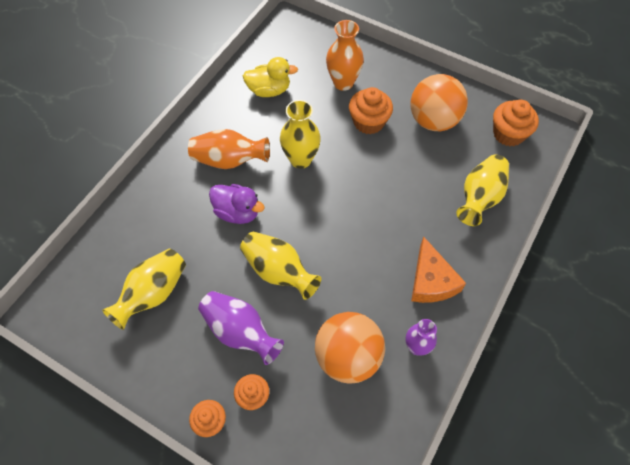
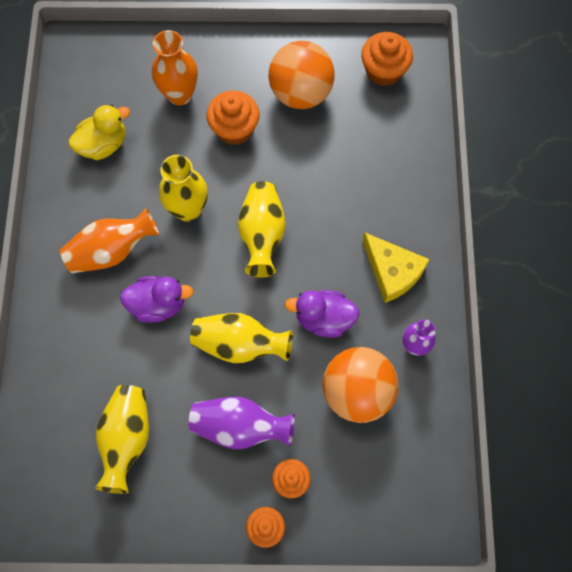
camera: 30 degrees left, 10 degrees up
orange cheese [411,236,466,303] -> yellow cheese [362,232,430,303]
yellow vase [456,154,509,226] -> yellow vase moved to [238,181,286,277]
none -> purple duck [285,290,360,338]

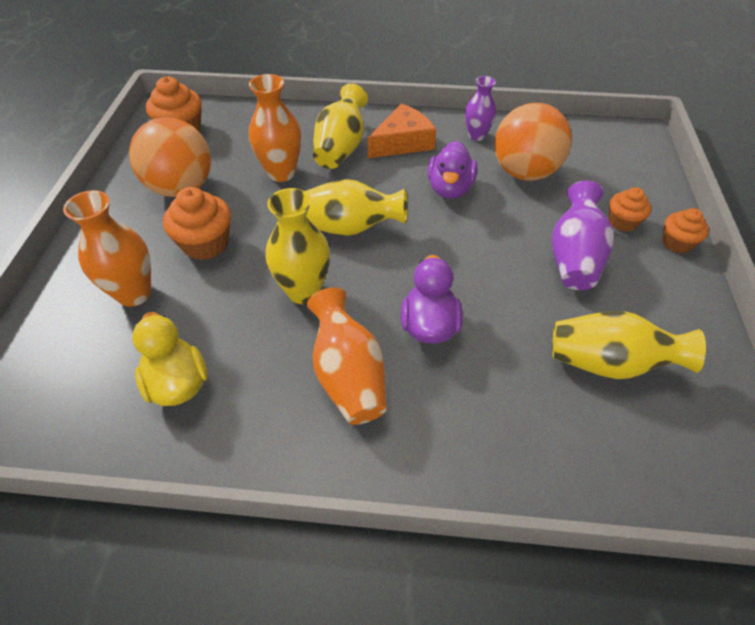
camera: 85 degrees left, 20 degrees down
yellow vase [190,313,293,363] -> yellow vase moved to [313,83,368,169]
yellow cheese [362,232,430,303] -> orange cheese [367,104,436,158]
none -> orange vase [249,74,301,182]

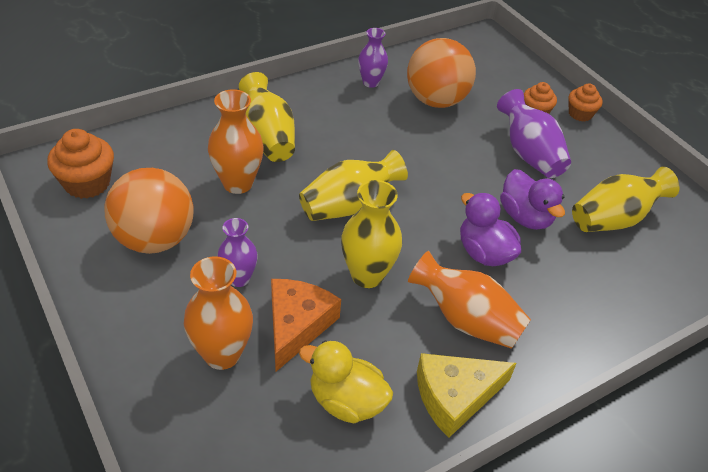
camera: 40 degrees left, 5 degrees down
orange cupcake [163,187,231,260] -> purple vase [217,218,258,287]
orange cheese [367,104,436,158] -> orange cheese moved to [271,279,341,371]
purple duck [428,141,477,199] -> purple duck moved to [500,169,565,230]
none -> yellow cheese [417,353,516,438]

